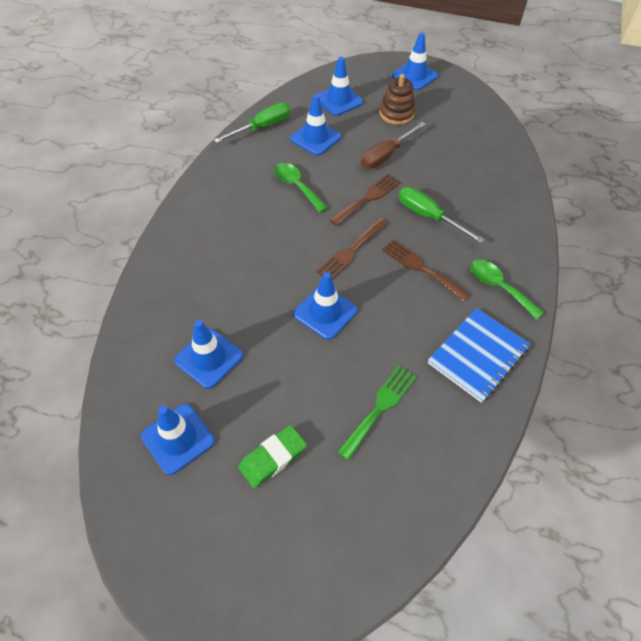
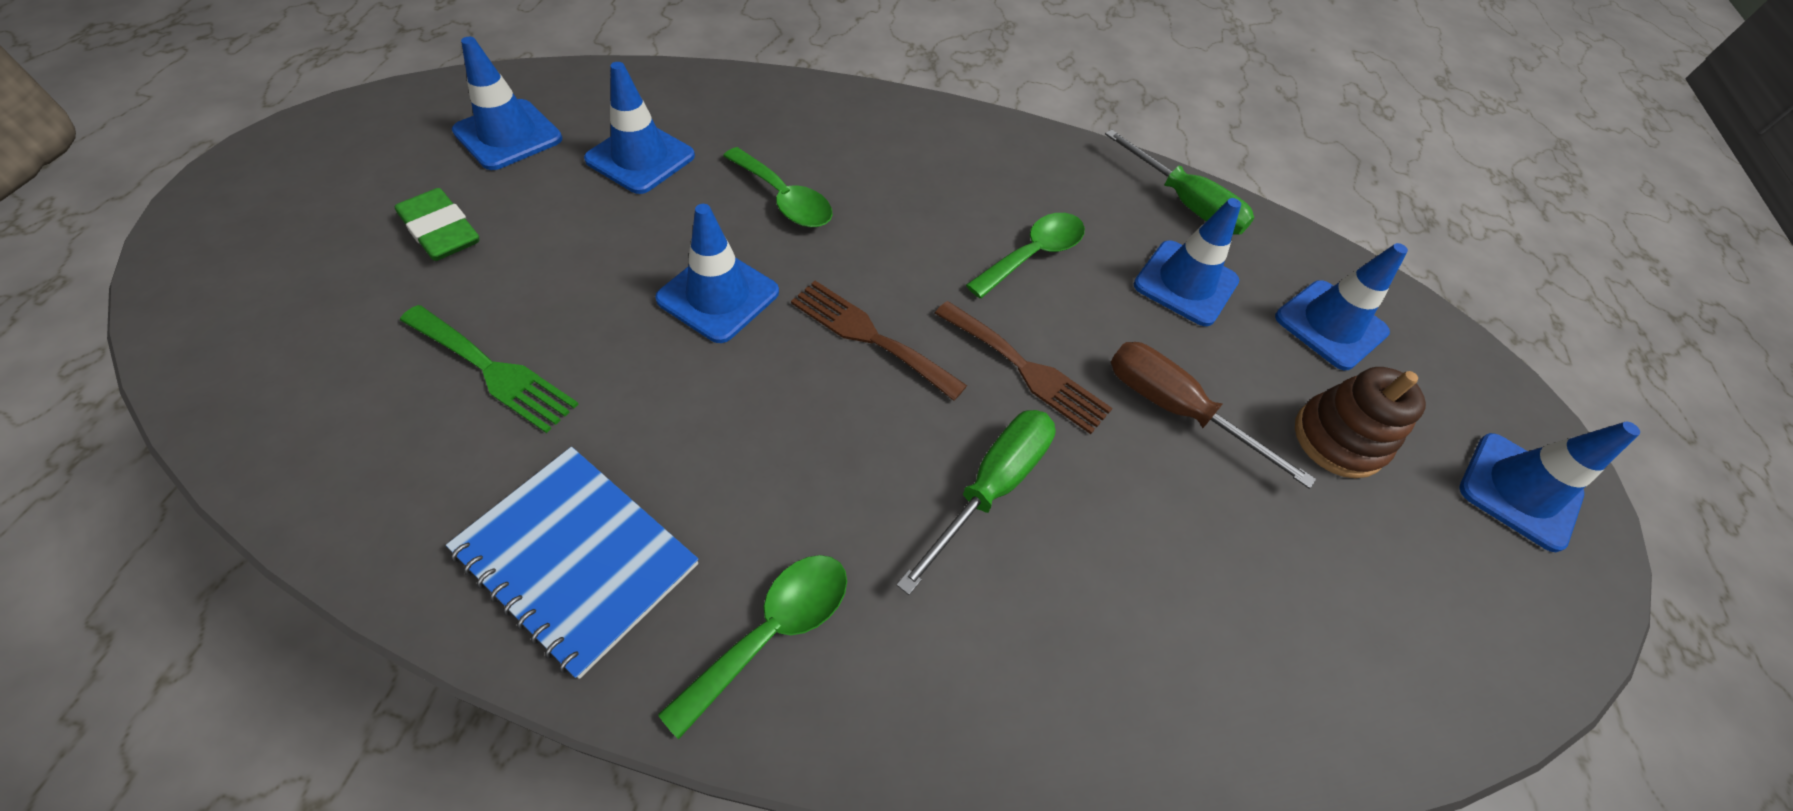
camera: 80 degrees right, 0 degrees up
brown fork [382,239,470,301] -> none
none -> green spoon [723,147,833,227]

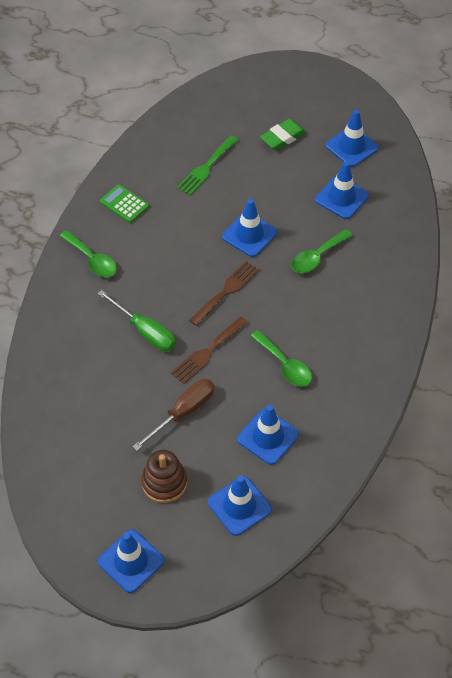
camera: 100 degrees right, 0 degrees up
blue notebook [446,447,699,679] -> green calculator [100,184,149,223]
green screwdriver [1105,129,1254,235] -> none

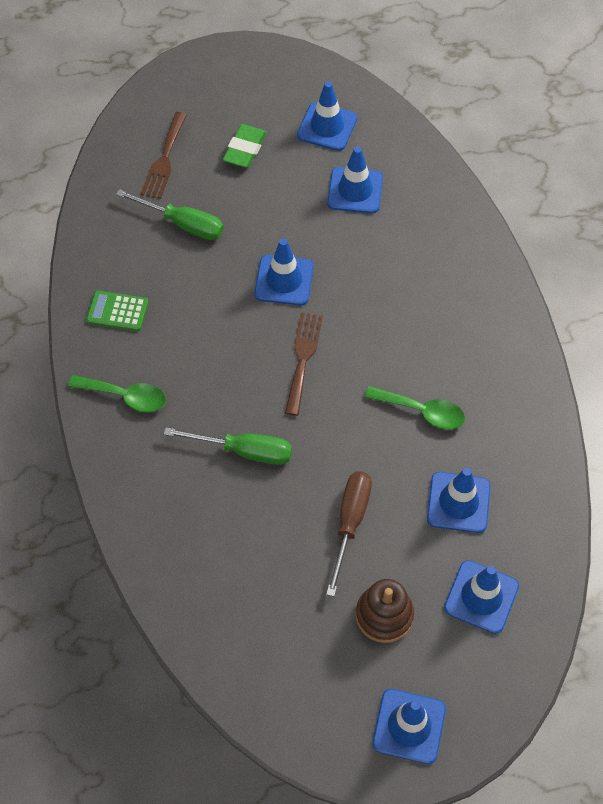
camera: 30 degrees left, 5 degrees up
brown fork [171,316,248,384] -> brown fork moved to [141,112,187,199]
green fork [177,135,238,195] -> green screwdriver [116,189,224,240]
green spoon [291,229,353,273] -> none

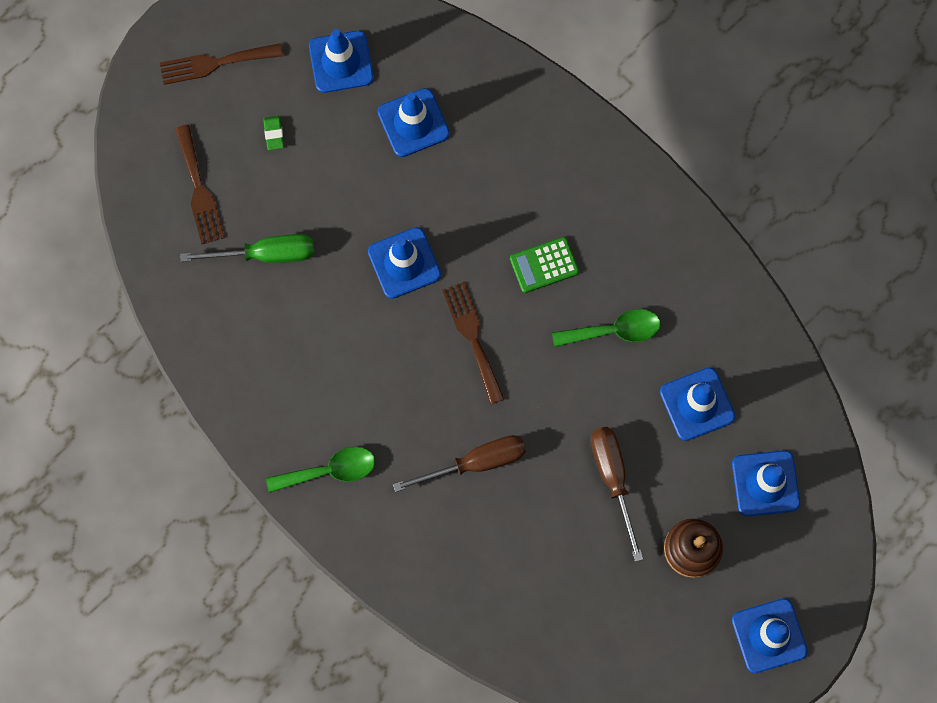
camera: 30 degrees left, 15 degrees up
green calculator [86,291,148,331] -> green calculator moved to [510,237,579,293]
green screwdriver [164,428,292,465] -> brown screwdriver [393,435,526,492]
green eraser [222,124,267,168] -> green eraser [263,116,284,150], size x0.56
none -> brown fork [160,43,284,85]

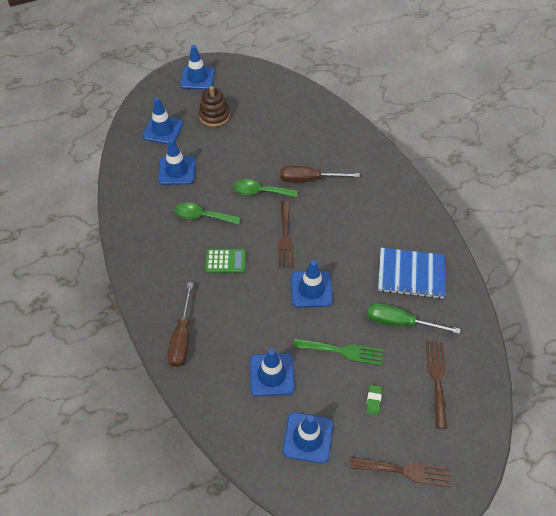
camera: 160 degrees left, 20 degrees down
green spoon [266,447,375,493] -> green spoon moved to [233,179,298,197]
brown screwdriver [591,427,643,562] -> brown screwdriver moved to [168,282,193,367]
none -> green fork [293,338,383,366]
none -> blue notebook [378,248,445,299]

